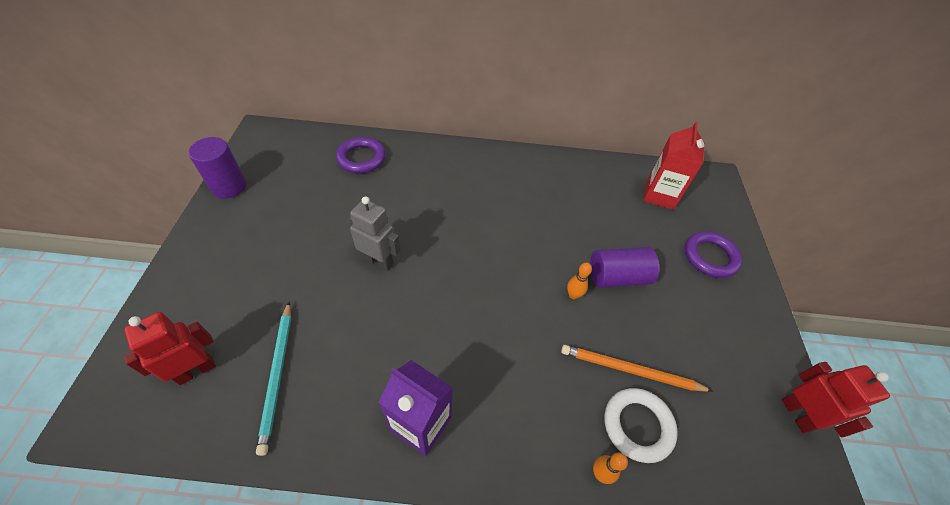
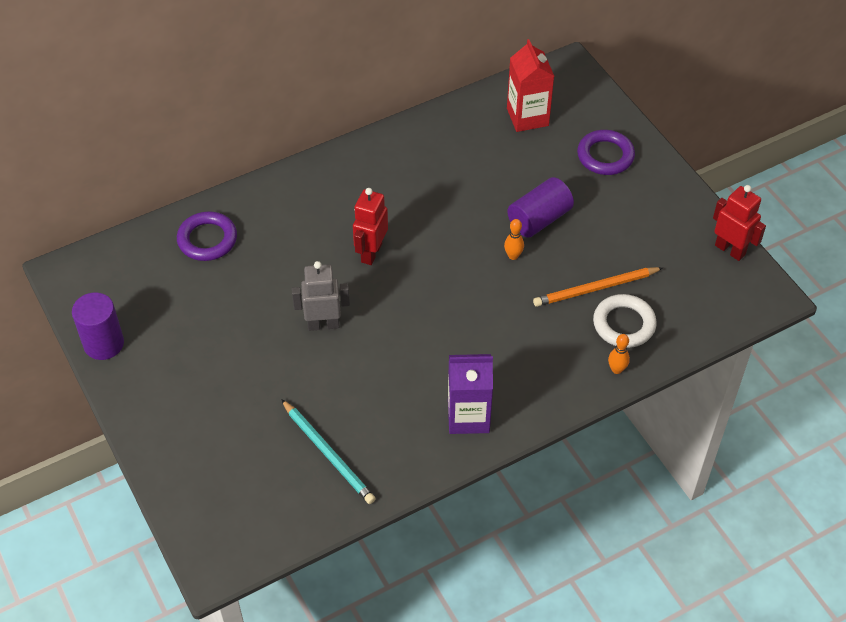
camera: 30 degrees left, 0 degrees up
red robot [124,312,216,385] -> red robot moved to [353,188,388,265]

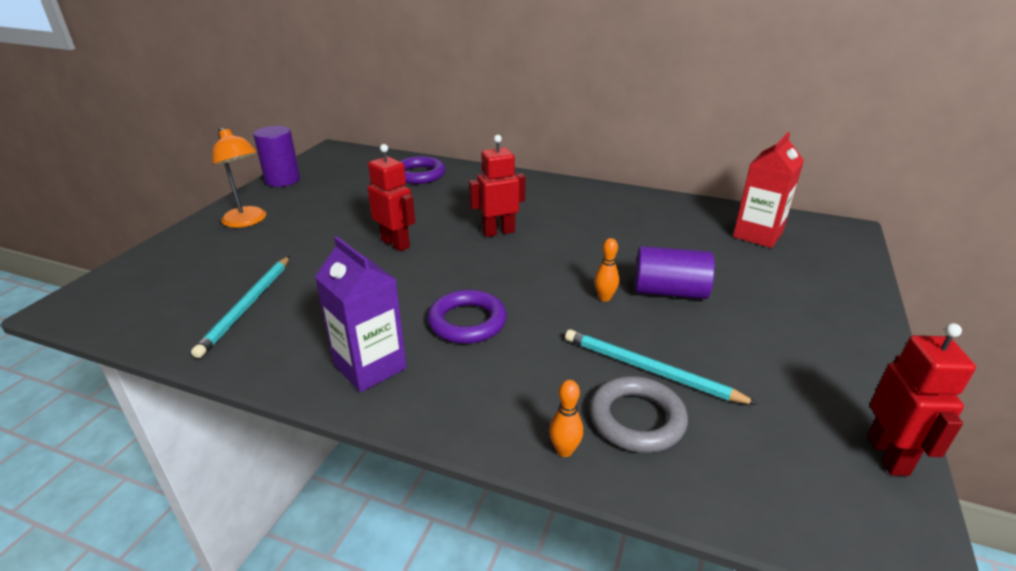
camera: 50 degrees right, 20 degrees down
grey robot [292,261,350,331] -> red robot [368,144,415,251]
orange pencil [533,267,663,307] -> turquoise pencil [565,329,758,405]
purple ring [577,130,635,175] -> purple ring moved to [428,290,507,344]
white ring [593,294,657,348] -> grey ring [589,376,688,453]
none -> orange lamp [212,127,266,228]

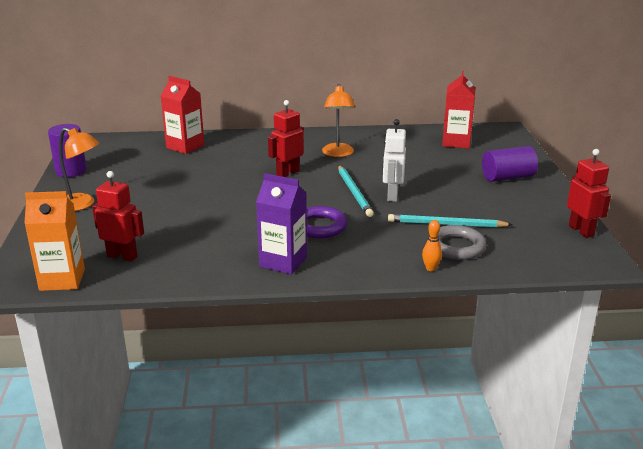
camera: 25 degrees left, 5 degrees down
turquoise pencil [191,256,290,358] -> turquoise pencil moved to [338,165,374,217]
red robot [368,144,415,251] -> red robot moved to [92,171,144,262]
purple ring [400,156,446,184] -> red carton [161,76,204,154]
orange bowling pin [594,238,619,302] -> white robot [383,119,406,202]
purple cylinder [634,246,715,299] -> purple cylinder moved to [482,146,538,182]
none -> orange carton [24,191,85,291]
none -> orange lamp [322,84,355,157]

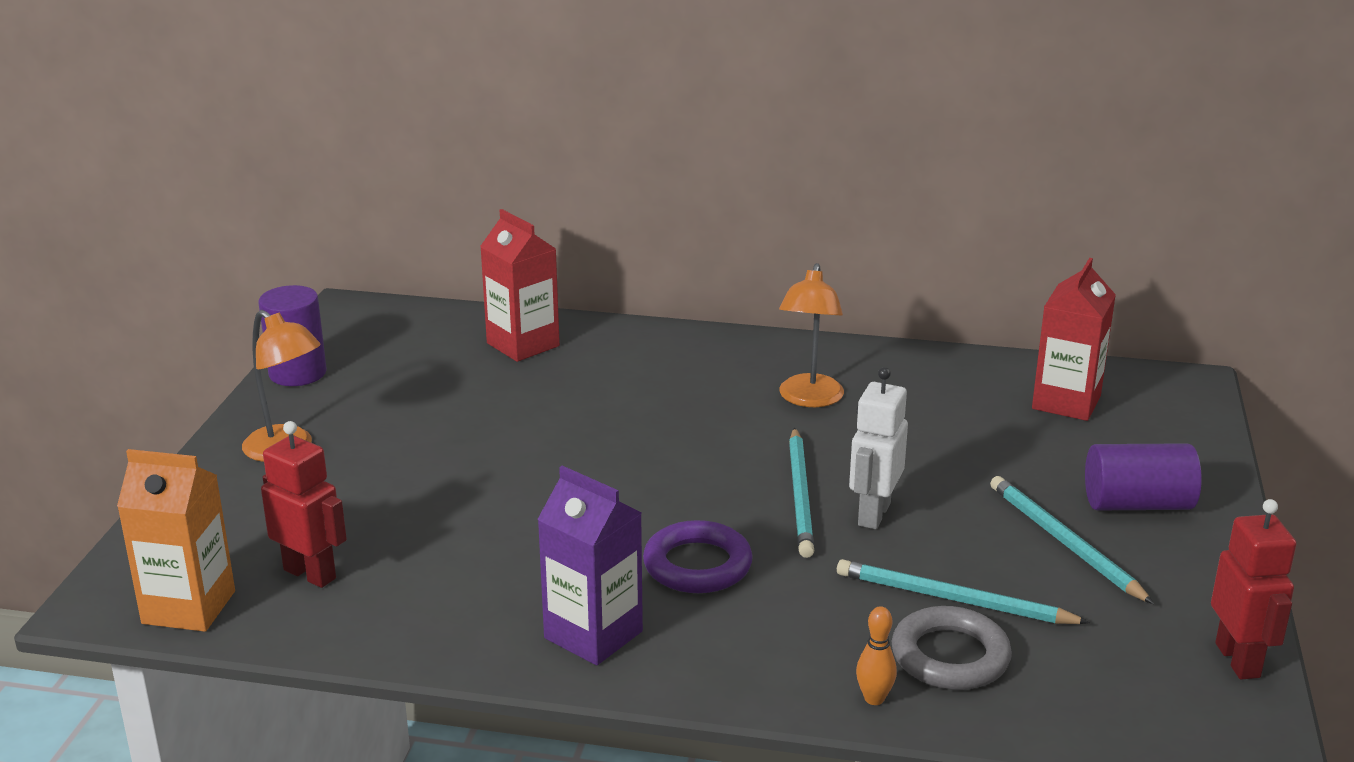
camera: 15 degrees right, 0 degrees up
red robot [268,100,304,177] -> none
none -> turquoise pencil [990,476,1154,604]

